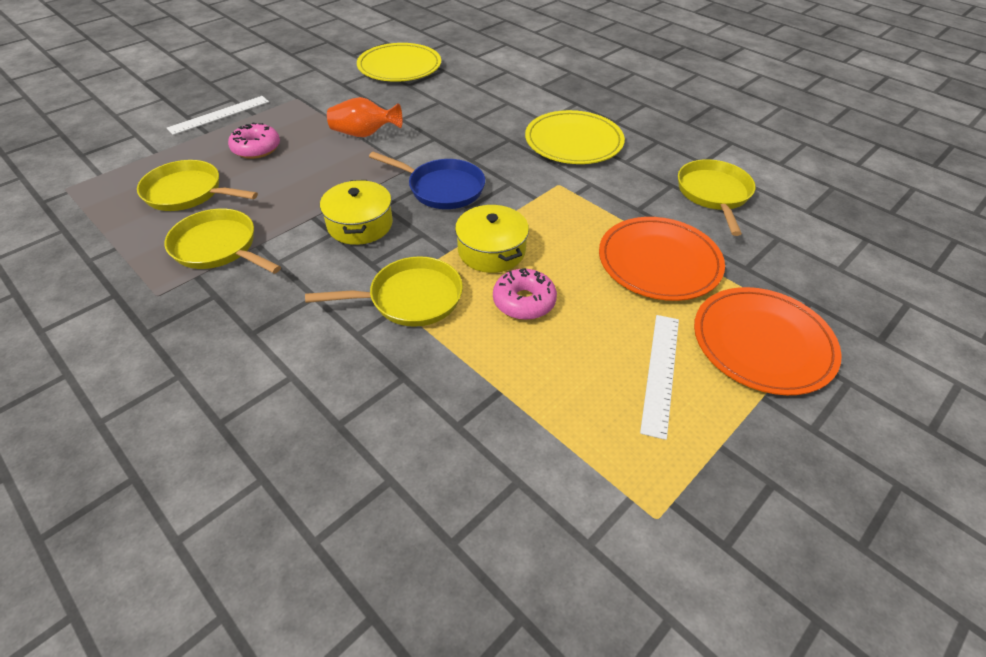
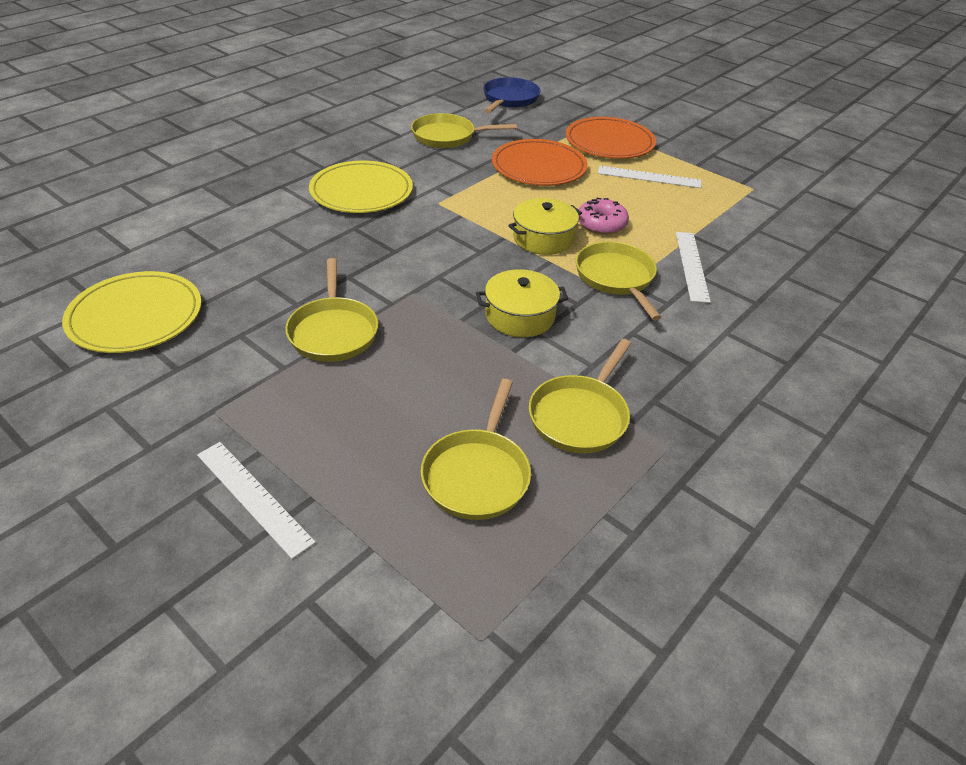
camera: 95 degrees left, 5 degrees down
pink donut [228,123,280,159] -> none
orange vase [327,97,403,137] -> yellow pan [285,258,378,362]
blue pan [369,152,485,209] -> blue pan moved to [483,77,541,113]
none -> white ruler [676,232,711,303]

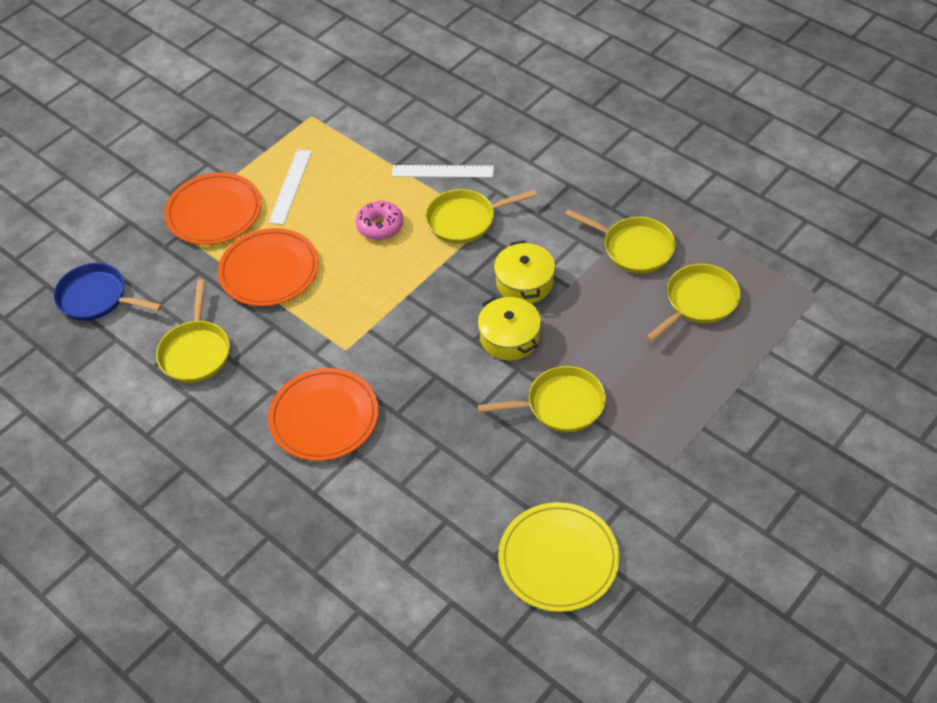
camera: 85 degrees left, 10 degrees up
white ruler [197,442,316,559] -> none
yellow plate [309,161,413,213] -> orange plate [268,368,378,461]
yellow pan [421,379,531,520] -> yellow pan turned 60 degrees counterclockwise [646,264,741,342]
yellow pot [508,198,582,255] -> yellow pot moved to [478,296,541,361]

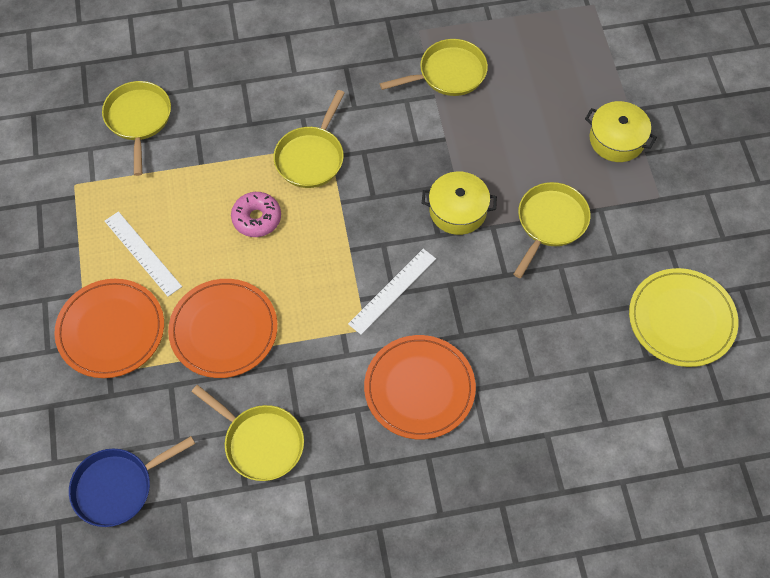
camera: 55 degrees left, 10 degrees up
white ruler [392,165,494,178] -> white ruler moved to [348,249,436,335]
yellow pot [494,240,555,303] -> yellow pot moved to [585,101,657,162]
yellow pan [646,264,741,342] -> yellow pan moved to [102,81,171,176]

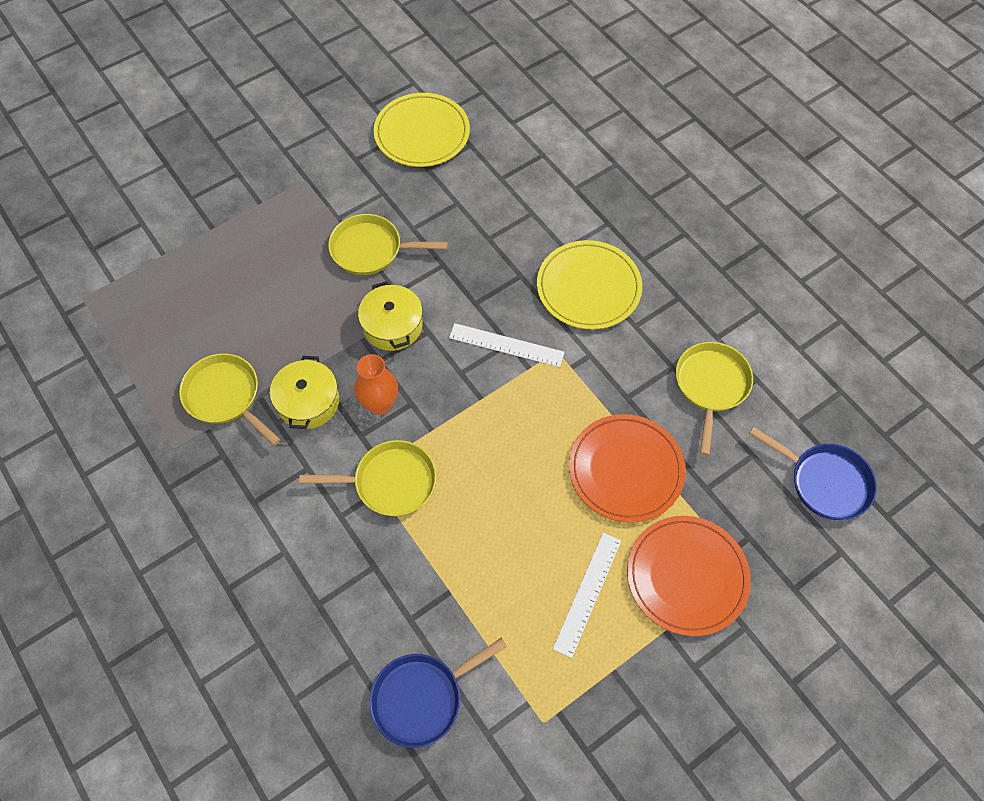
camera: 115 degrees left, 0 degrees up
yellow pan [102,81,171,176] -> blue pan [370,637,507,748]
pink donut [231,192,281,237] -> none
orange plate [364,335,476,440] -> yellow plate [537,240,642,330]
yellow pot [585,101,657,162] -> yellow pot moved to [270,356,339,429]
none -> orange vase [354,354,398,415]

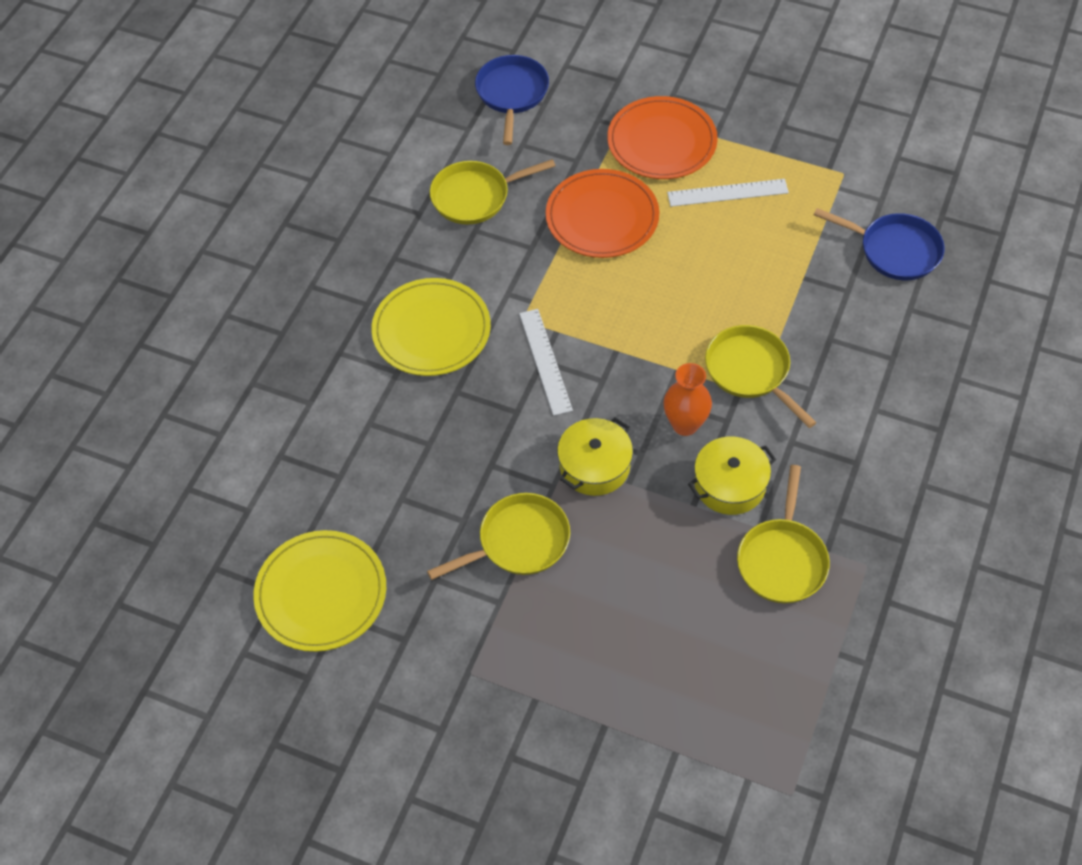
camera: 120 degrees left, 5 degrees down
yellow pan [328,214,448,275] -> yellow pan turned 90 degrees counterclockwise [427,493,570,580]

